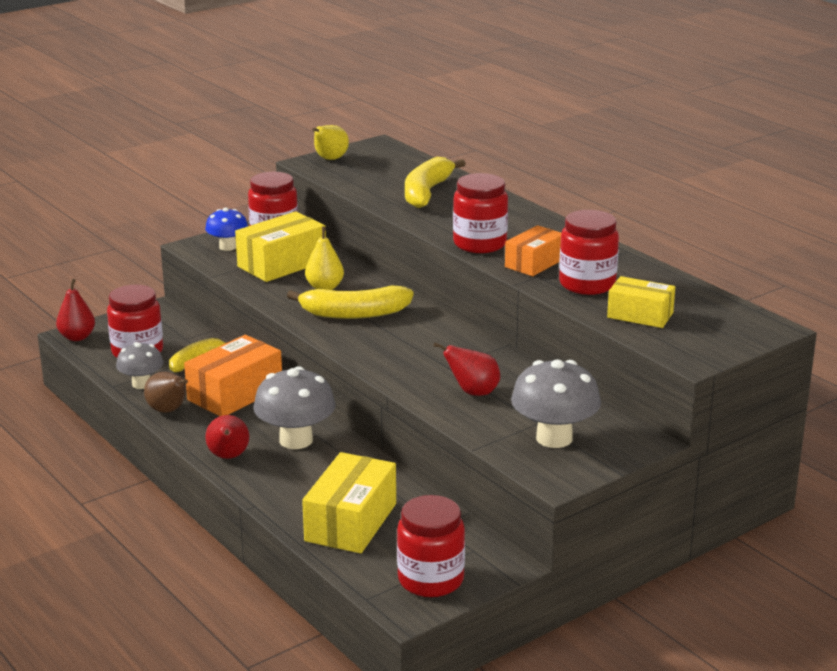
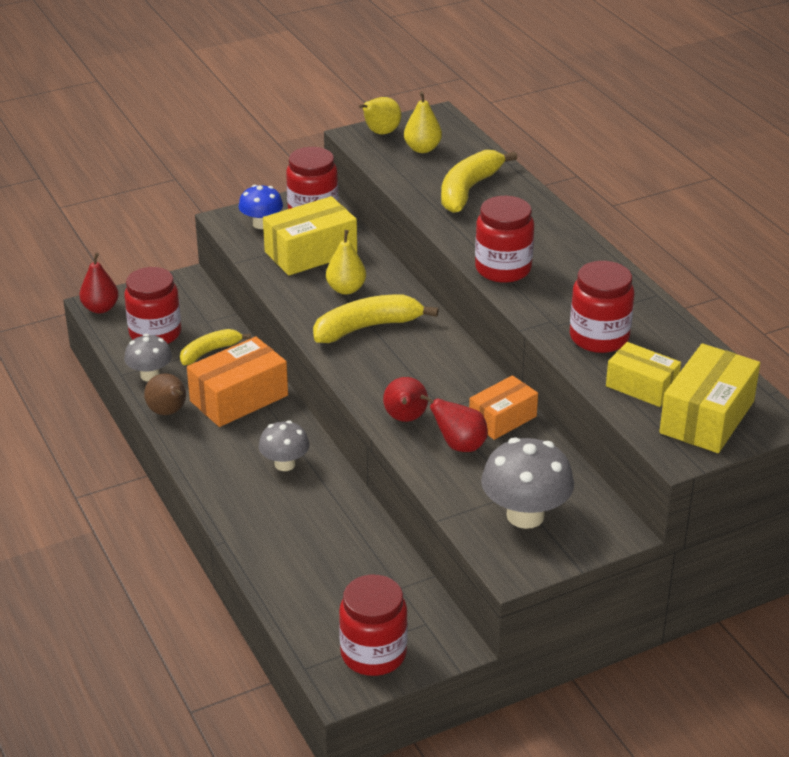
camera: 10 degrees right, 10 degrees up
red pear [205,415,249,459] -> red pear moved to [383,377,428,422]
grey mushroom [253,366,336,449] -> grey mushroom [259,421,309,471], size x0.61
yellow banana [287,285,414,319] -> yellow banana turned 150 degrees clockwise [313,295,439,343]
yellow box [302,452,396,553] -> yellow box moved to [659,343,760,453]
orange box [505,225,561,276] -> orange box moved to [469,375,538,440]
none -> yellow pear [404,92,442,153]

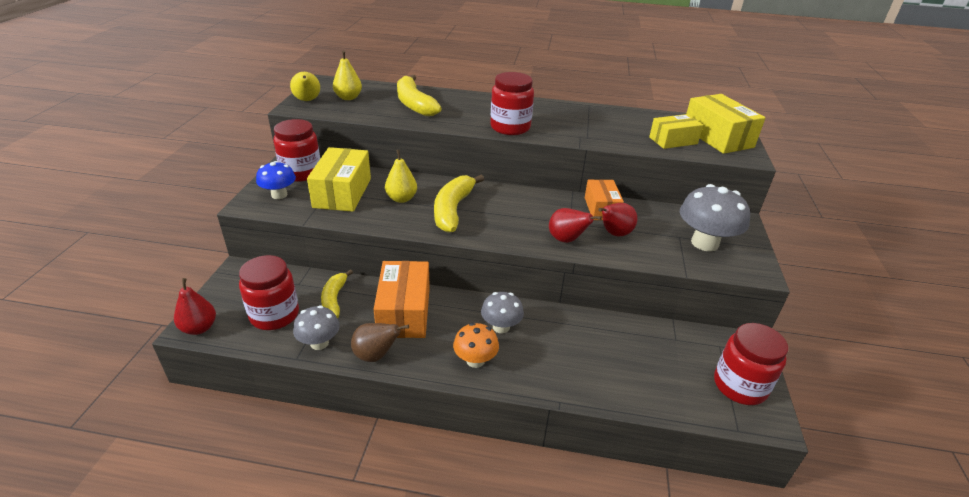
camera: 55 degrees left, 0 degrees up
red jar [570,261,634,353] -> none
none -> orange mushroom [453,323,499,368]

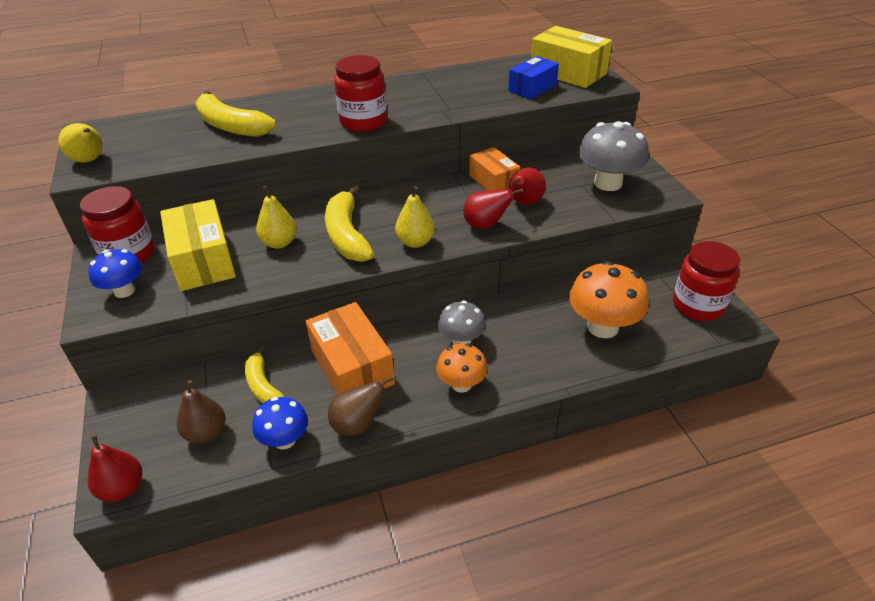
camera: 25 degrees left, 5 degrees up
red jar [239,255,299,330] -> brown pear [177,380,226,444]
grey mushroom [293,305,340,350] -> blue mushroom [252,397,308,449]
yellow pear [333,50,362,100] -> yellow pear moved to [395,186,435,248]
yellow box [649,114,703,149] -> blue box [508,56,559,99]
none -> orange mushroom [569,261,649,338]

